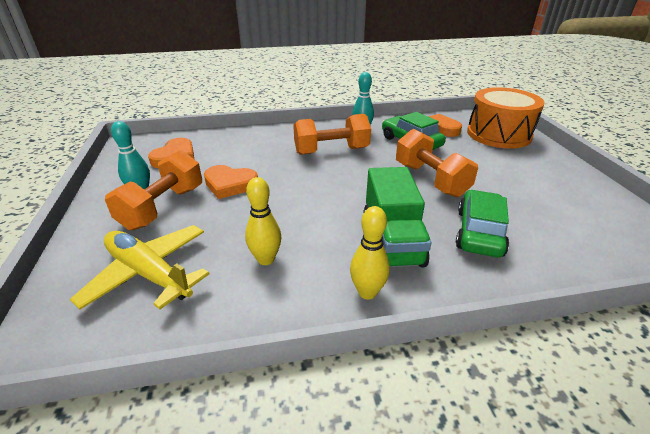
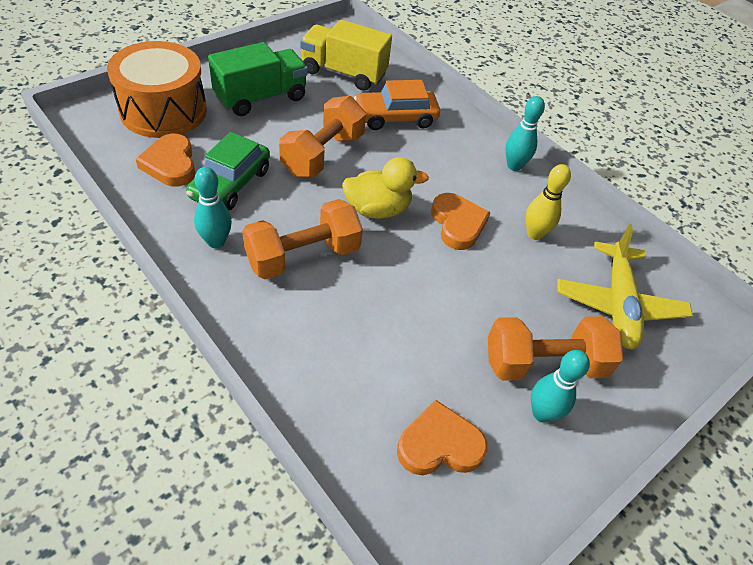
camera: 125 degrees left, 15 degrees up
orange heart [204,165,258,199] -> orange heart moved to [431,193,491,250]
orange dumbbell [293,114,371,155] -> orange dumbbell turned 75 degrees counterclockwise [242,199,363,279]
yellow bowling pin [350,206,390,300] -> turquoise bowling pin [506,96,545,171]
green truck [363,167,431,267] -> green truck moved to [208,42,308,116]
green car [456,190,509,257] -> orange car [354,80,440,130]
none -> yellow truck [300,20,392,91]
none -> yellow duck [342,157,429,219]

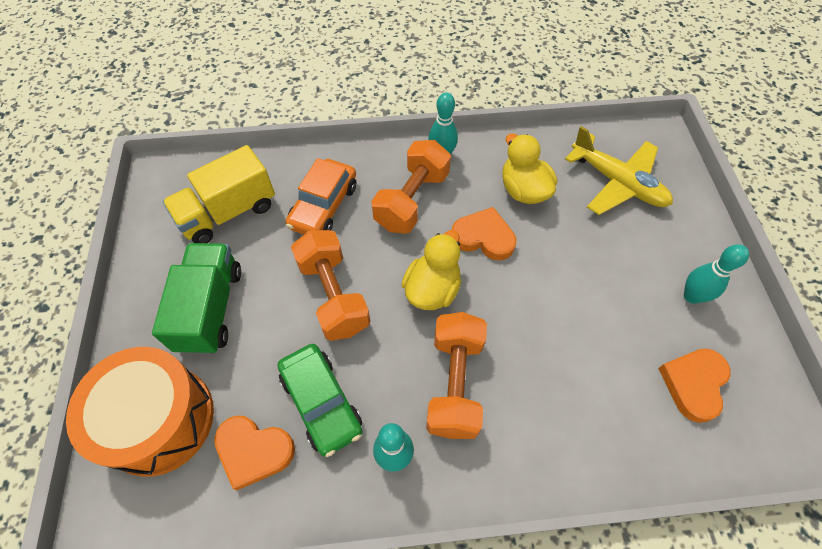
camera: 50 degrees left, 10 degrees up
orange dumbbell [488,316,623,381] -> orange dumbbell moved to [371,140,451,234]
yellow bowling pin [526,164,571,240] -> yellow duck [502,134,557,204]

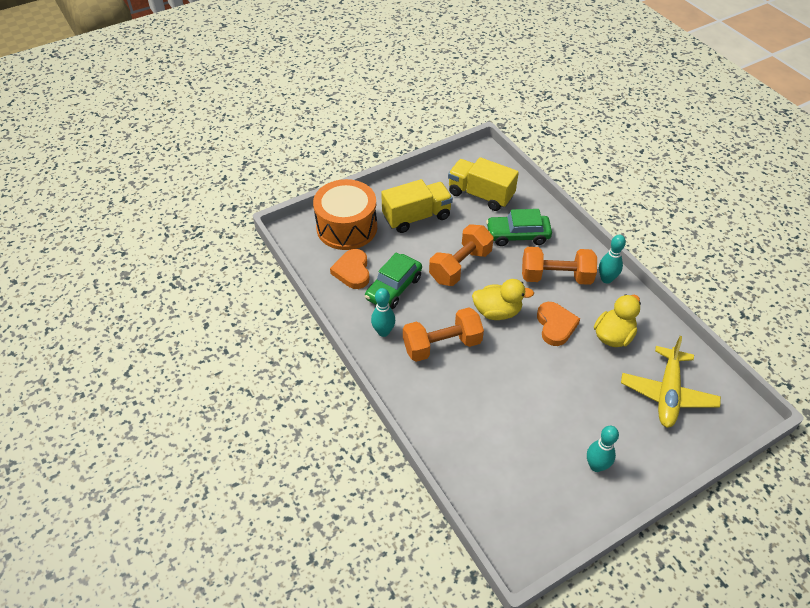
camera: 65 degrees right, 10 degrees down
green truck [152,243,241,354] -> yellow truck [381,179,453,233]
orange car [286,158,356,235] -> green car [486,209,552,246]
orange heart [658,349,731,423] -> none

